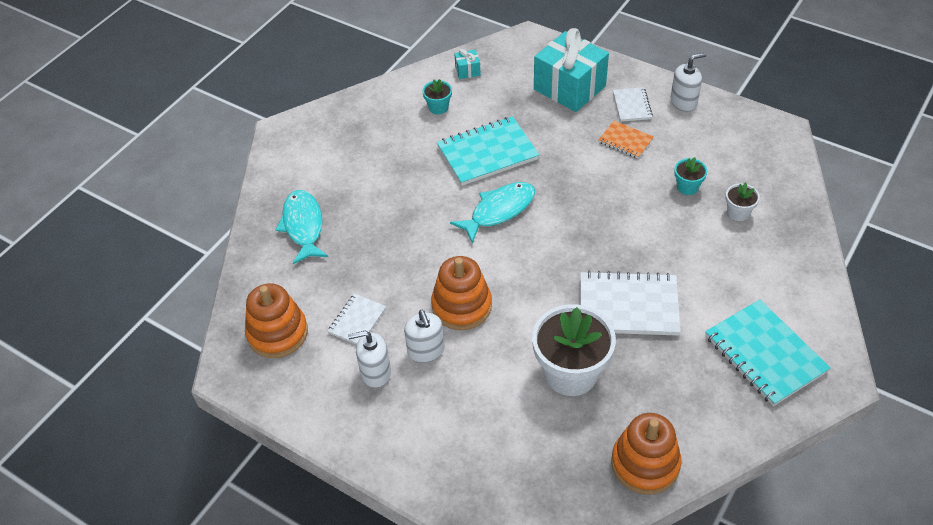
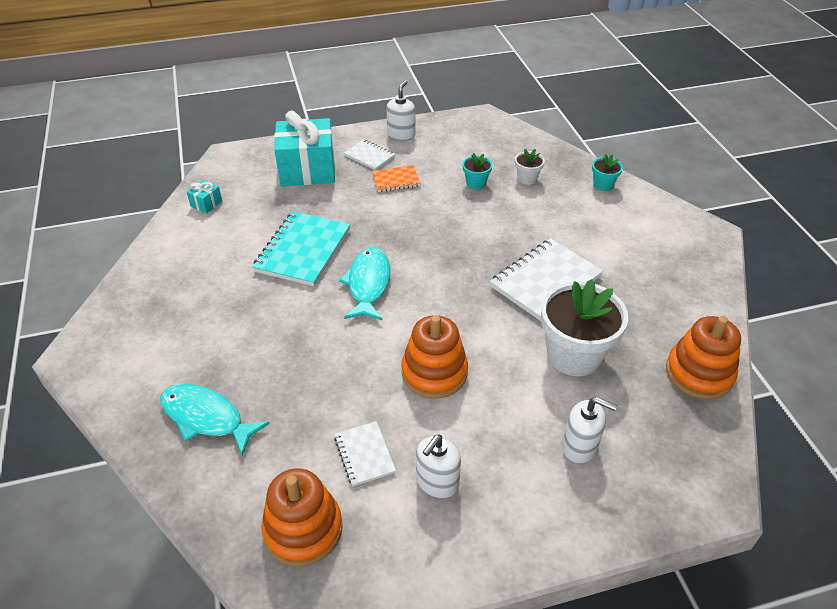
camera: 50 degrees left, 5 degrees down
white soap dispenser [404,310,445,363] -> white soap dispenser moved to [562,397,617,464]
turquoise flower pot [422,79,452,114] -> turquoise flower pot moved to [592,155,623,191]
turquoise notebook [705,299,830,406] -> none

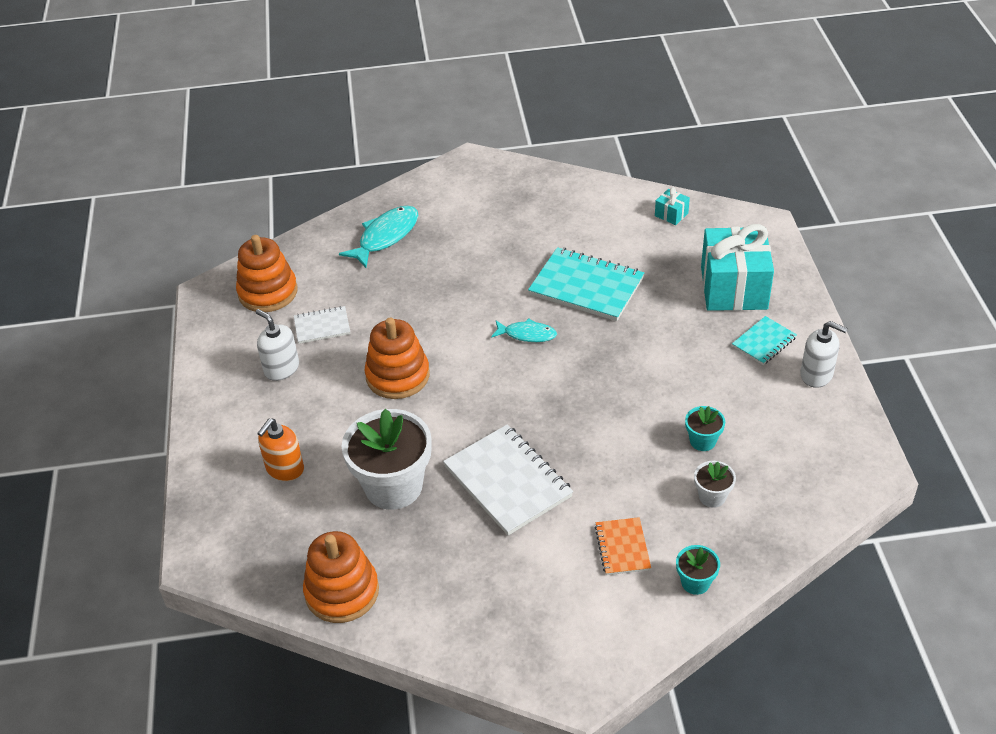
camera: 100 degrees right, 0 degrees up
turquoise fish [339,247,390,321] -> turquoise fish [491,318,557,342], size x0.62
white notebook [344,140,395,170] -> turquoise notebook [732,316,797,365]
orange notebook [372,165,421,192] -> orange notebook moved to [595,517,651,575]
white soap dispenser [562,397,617,464] -> orange soap dispenser [257,418,304,481]

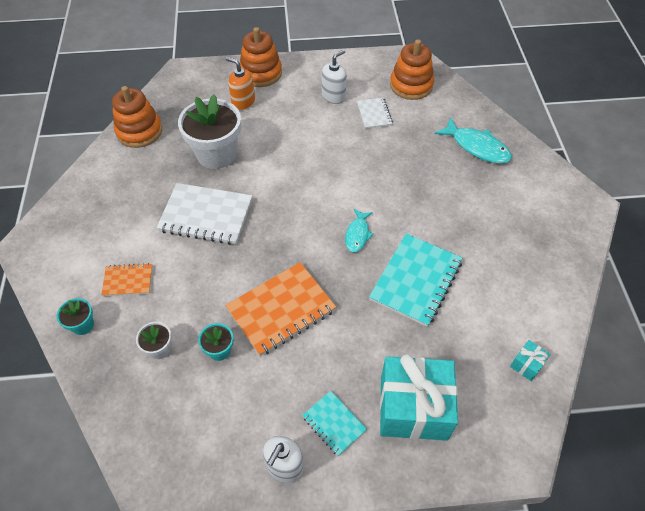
camera: 90 degrees right, 10 degrees up
orange stacking toy [365,318,430,399] -> orange stacking toy moved to [240,27,282,87]
white notebook [443,425,573,536] -> white notebook turned 45 degrees clockwise [156,183,252,245]
none -> orange notebook [225,262,336,356]

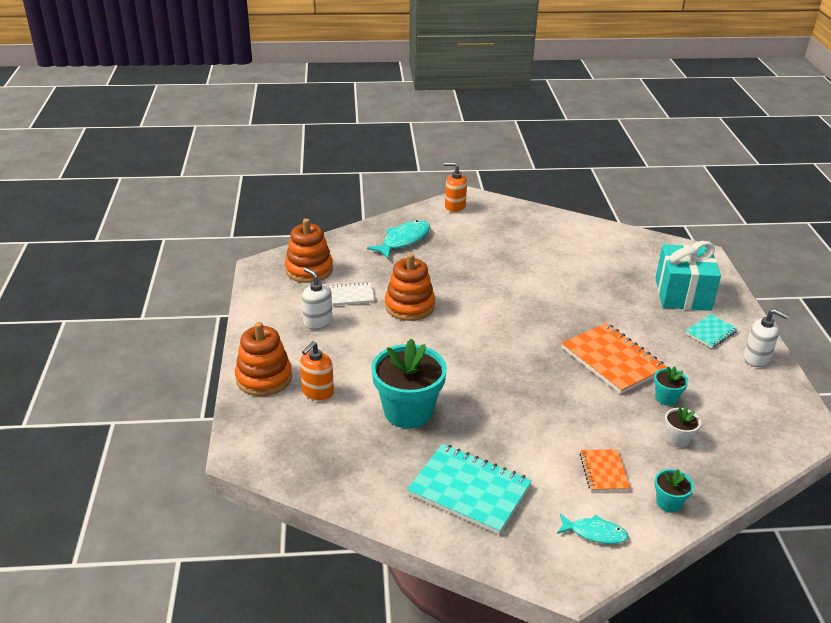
camera: 90 degrees left, 20 degrees down
orange stacking toy [112,86,162,148] -> orange stacking toy moved to [385,253,435,321]
white notebook [156,183,252,245] -> none
white flower pot [178,95,241,169] -> turquoise flower pot [371,339,447,429]
turquoise fish [345,209,374,252] -> turquoise fish moved to [557,514,629,544]
turquoise notebook [369,234,463,327] -> turquoise notebook moved to [407,444,532,535]
turquoise gift [510,340,551,381] -> none
none -> orange soap dispenser [444,162,467,213]

